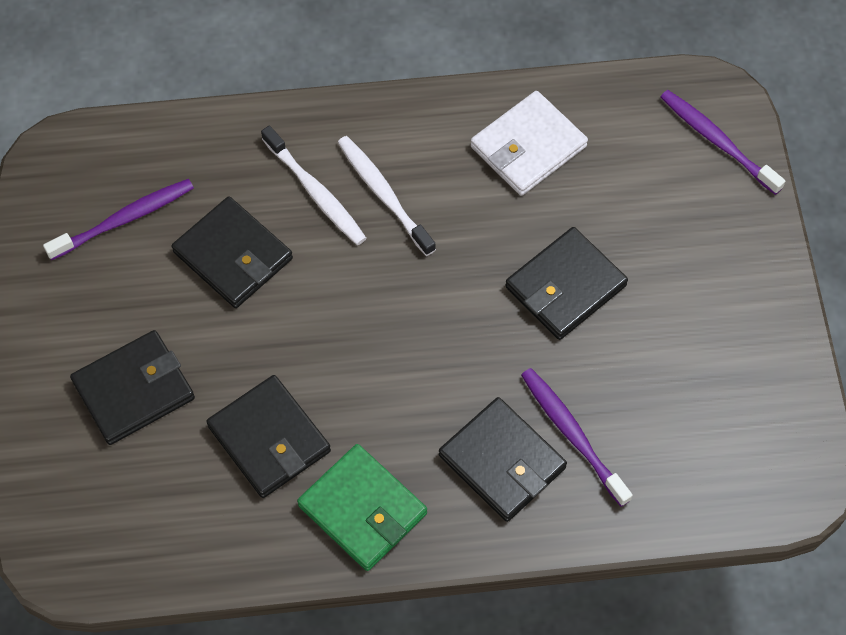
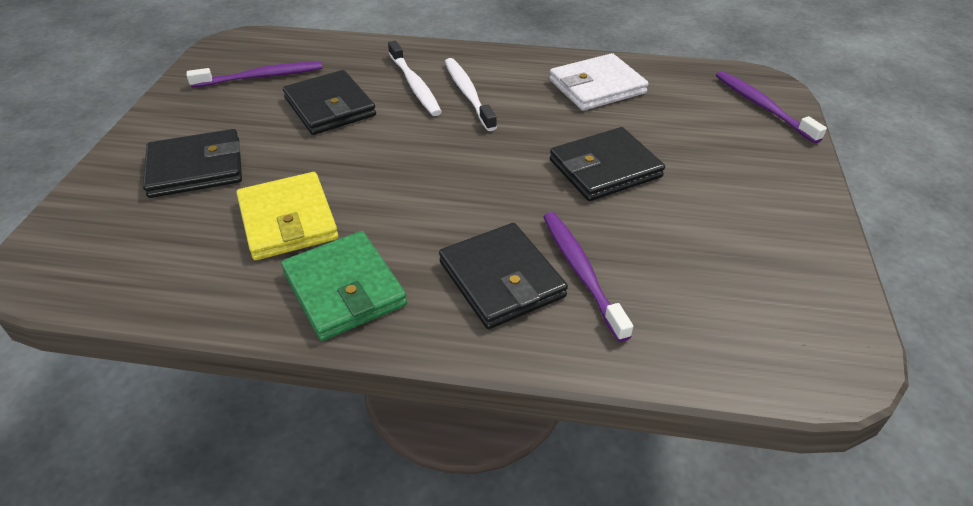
camera: 15 degrees right, 20 degrees down
black wallet [206,375,331,498] -> yellow wallet [236,172,338,260]

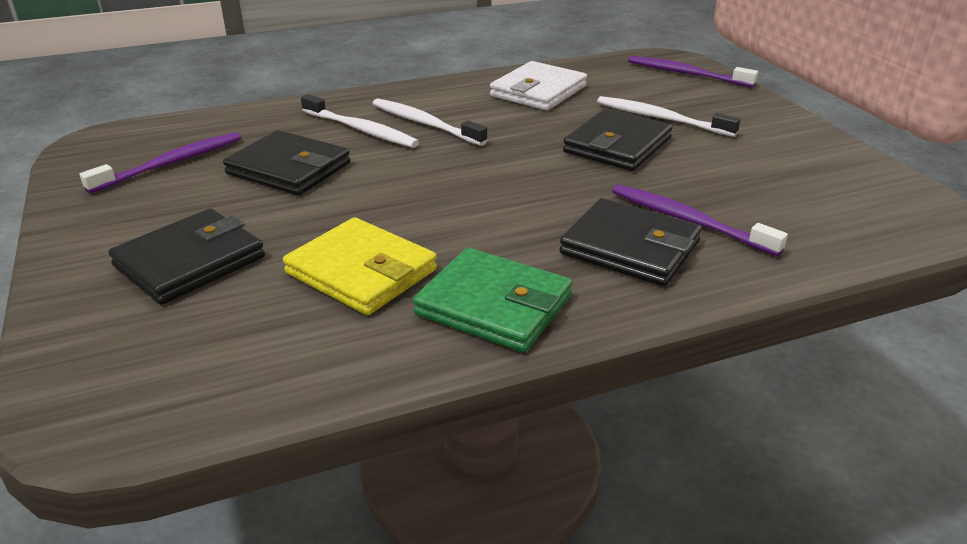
camera: 30 degrees left, 10 degrees down
none -> white toothbrush [597,96,741,137]

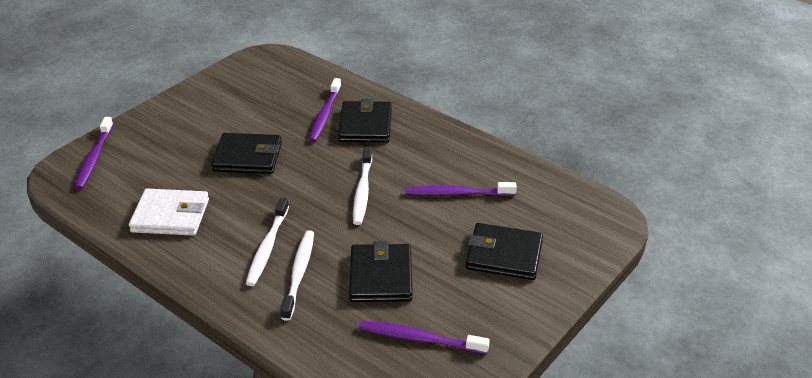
camera: 120 degrees left, 5 degrees up
yellow wallet [283,217,437,315] -> purple toothbrush [405,182,517,196]
green wallet [413,248,572,352] -> none
white toothbrush [597,96,741,137] -> white toothbrush moved to [353,146,372,225]

